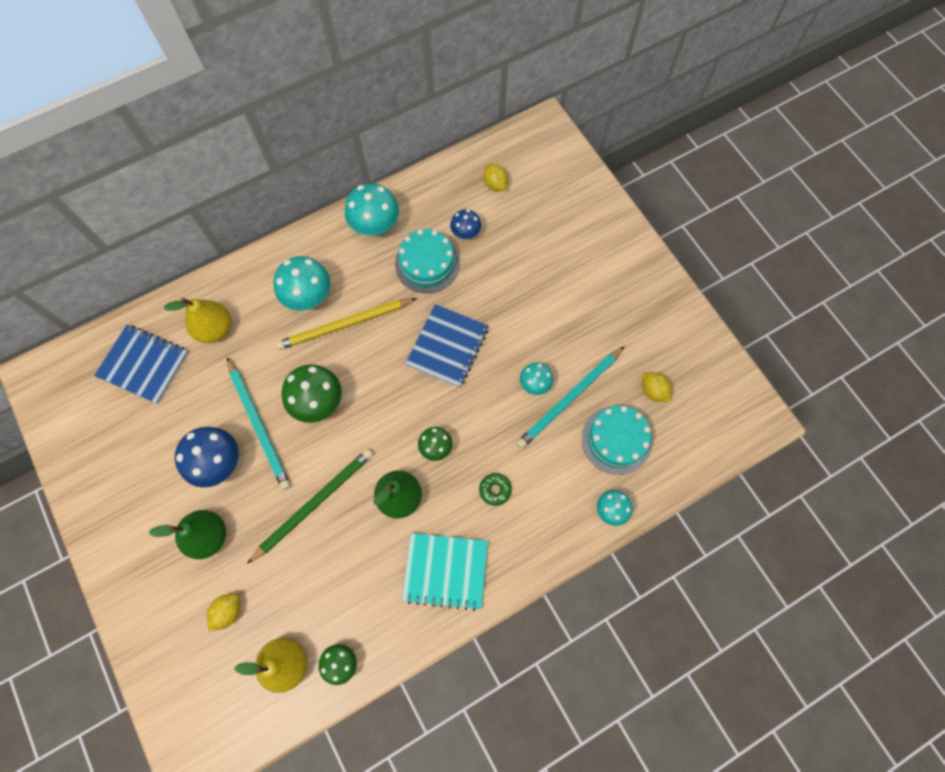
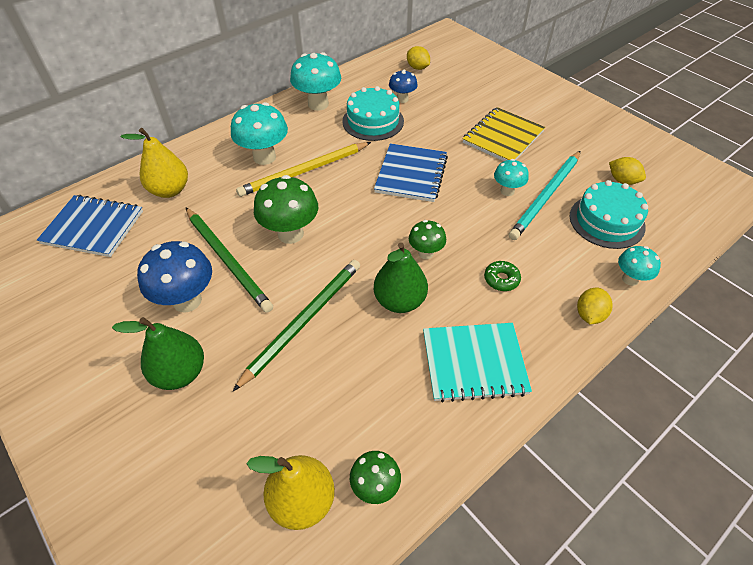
camera: 10 degrees left, 20 degrees down
yellow lemon [207,593,240,631] -> yellow lemon moved to [577,288,613,324]
turquoise pencil [227,357,291,490] -> green pencil [185,207,273,313]
none -> yellow notebook [463,107,545,161]

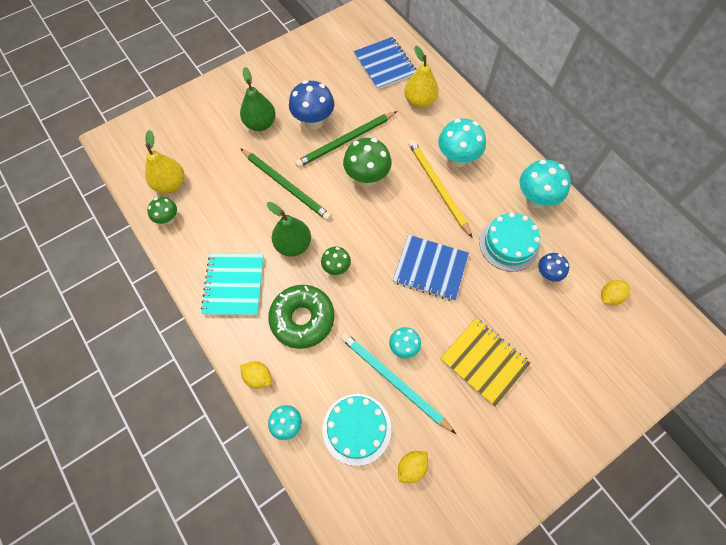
camera: 95 degrees right, 15 degrees up
blue notebook [37,195,143,257] -> blue notebook turned 45 degrees counterclockwise [354,37,416,90]
green donut [484,261,521,291] -> green donut [268,285,334,349], size x2.28

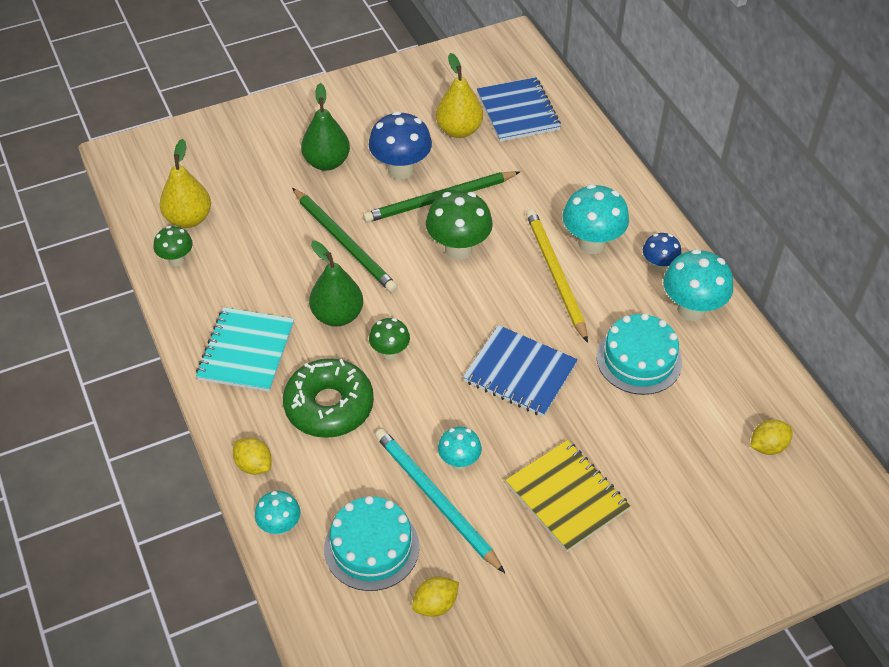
camera: 10 degrees right, 15 degrees down
yellow pear [404,45,439,108] -> yellow pear moved to [436,53,483,138]
blue mushroom [538,253,569,282] -> blue mushroom moved to [643,233,682,273]

